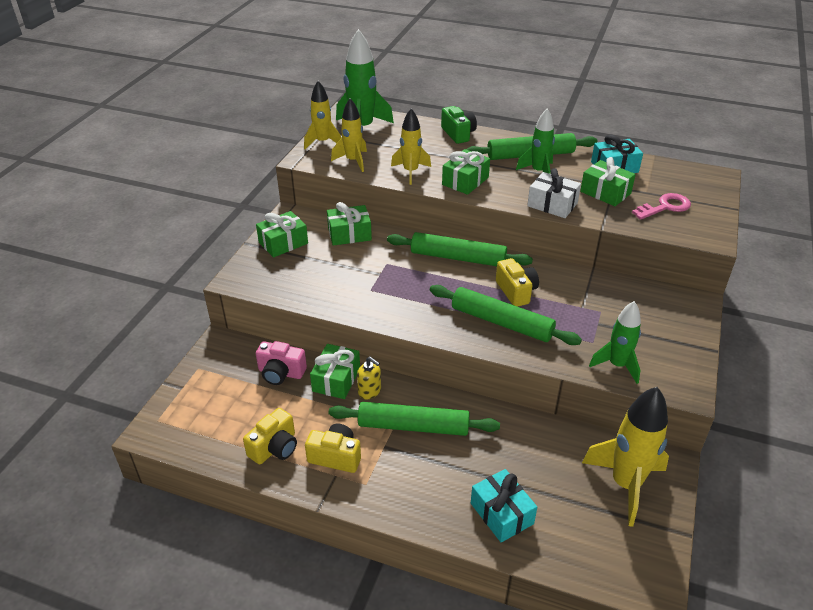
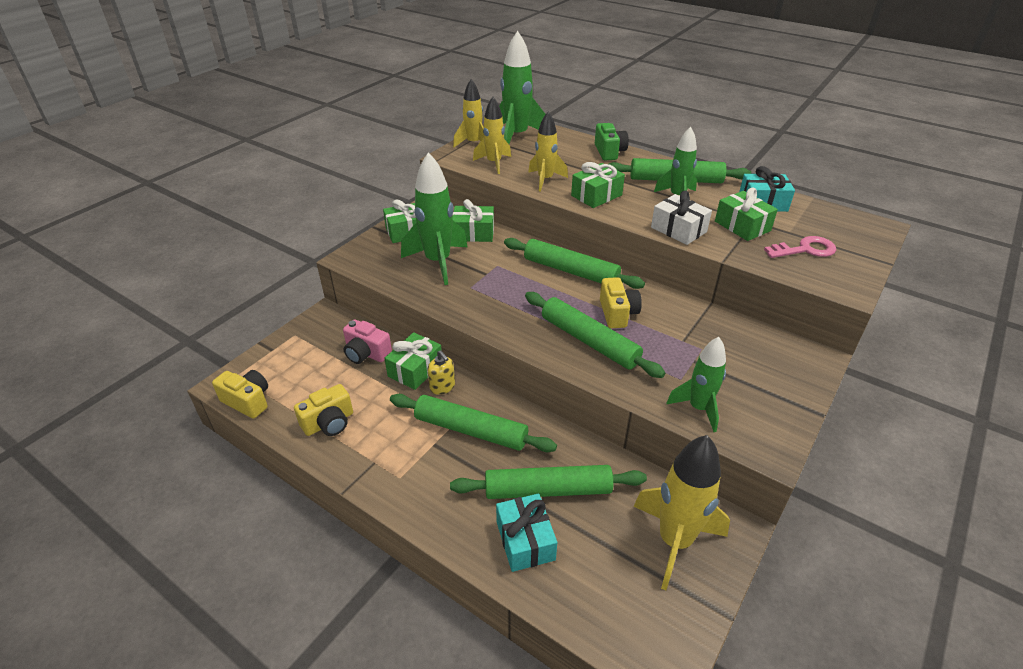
camera: 15 degrees right, 0 degrees up
yellow camera [305,424,361,473] -> yellow camera moved to [212,370,268,419]
none -> green rocket [401,152,468,285]
none -> green rolling pin [450,465,647,499]

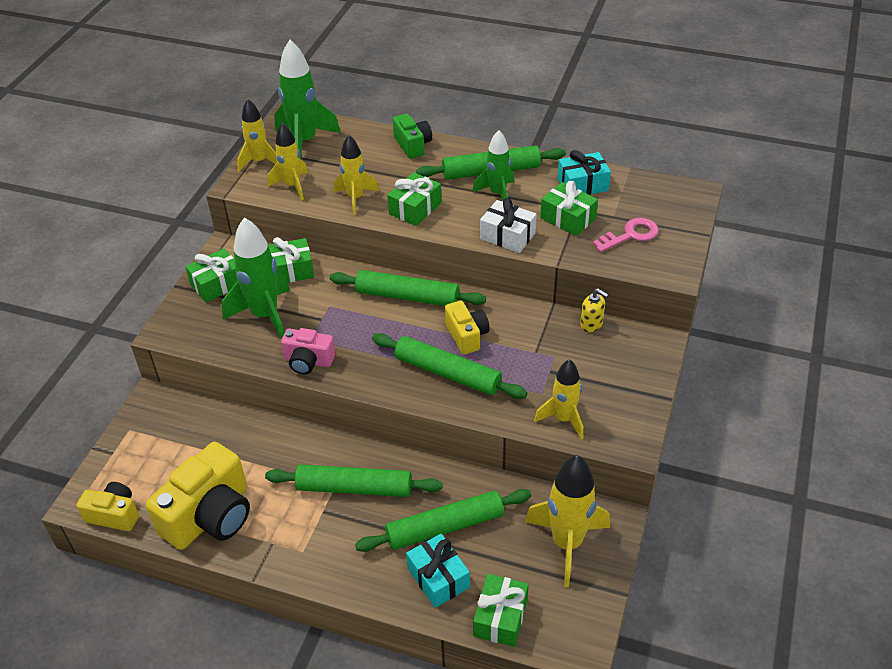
camera: 15 degrees left, 5 degrees up
yellow camera [294,384,353,436] -> yellow camera [146,442,250,550], size x1.81
pink camera [343,319,392,364] -> pink camera moved to [281,328,335,375]
green gift [384,332,442,390] -> green gift moved to [473,574,529,647]
yellow soap dispenser [428,350,455,395] -> yellow soap dispenser moved to [580,288,608,332]
green rocket [666,337,726,432] -> yellow rocket [534,359,583,439]

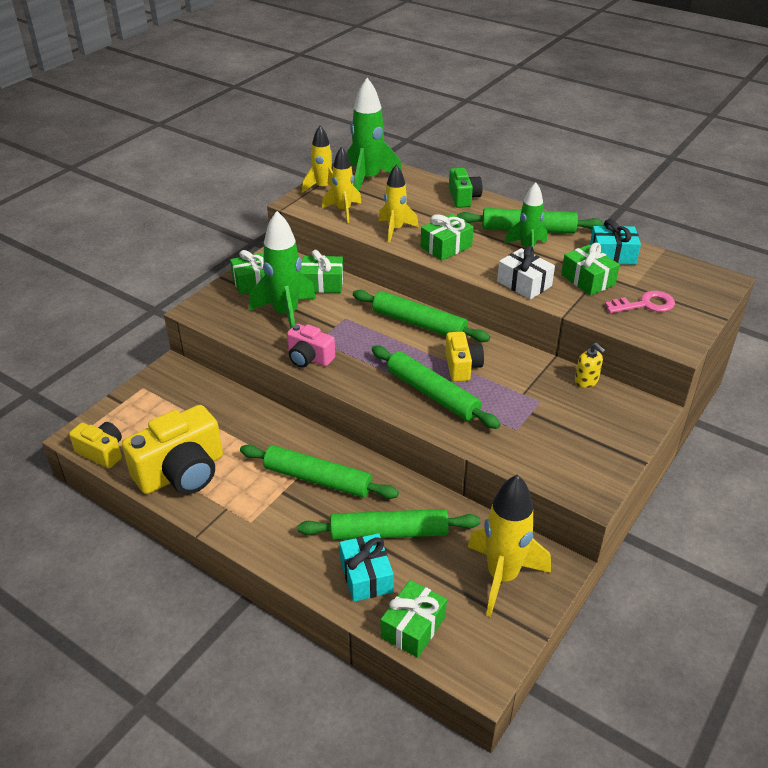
camera: 15 degrees right, 5 degrees down
yellow rocket [534,359,583,439] -> none

